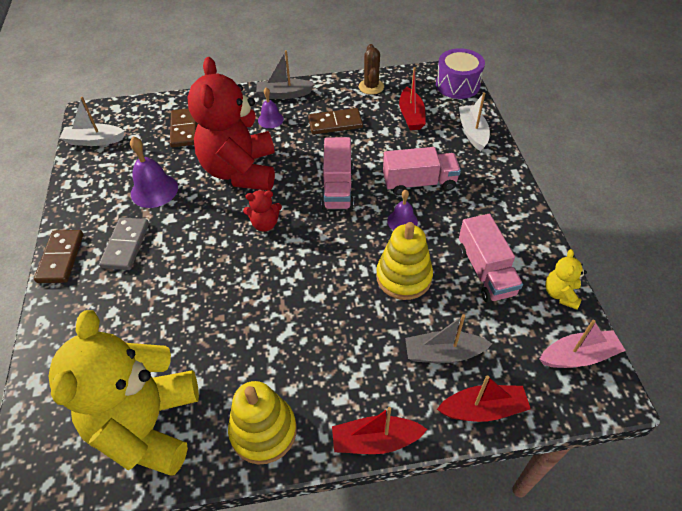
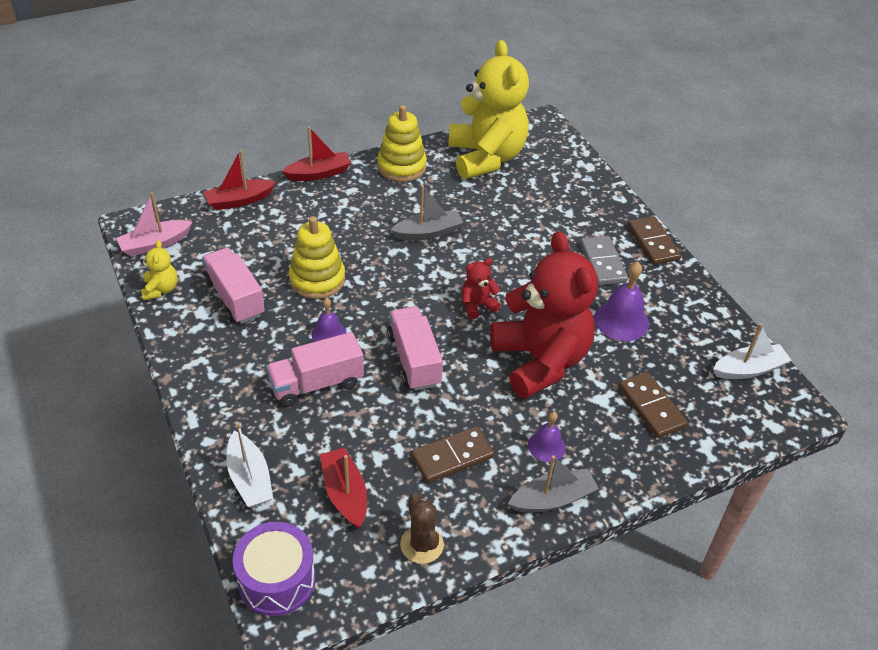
camera: 160 degrees right, 5 degrees down
grey boat [405,314,492,363] -> grey boat moved to [391,185,463,240]

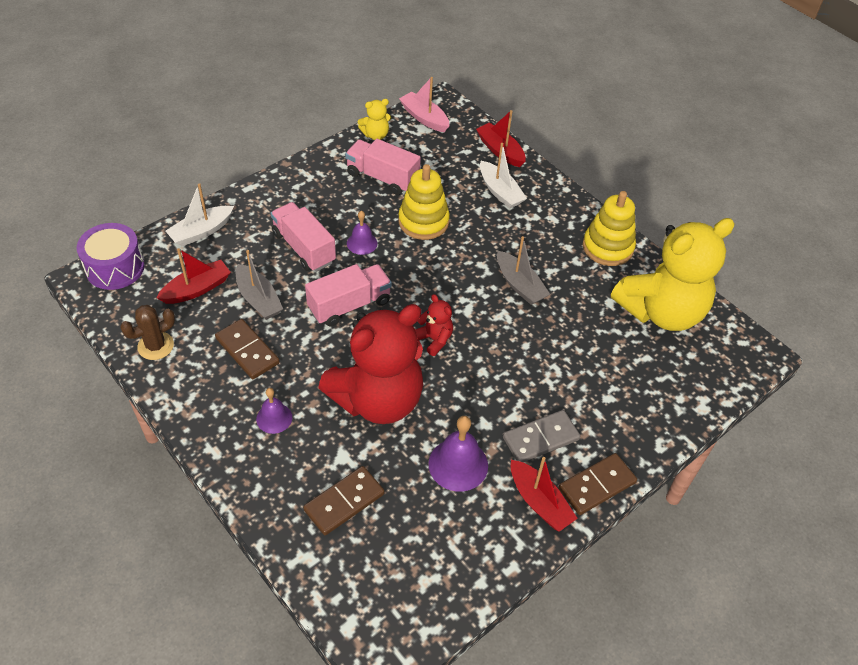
camera: 75 degrees right, 5 degrees up
pink truck [202,248,265,324] -> pink truck turned 105 degrees counterclockwise [345,139,421,195]
red boat [282,127,351,181] -> red boat moved to [511,457,578,531]
grey boat [508,455,599,513] -> grey boat moved to [236,250,283,320]
white boat [713,324,792,379] -> white boat moved to [480,143,527,209]

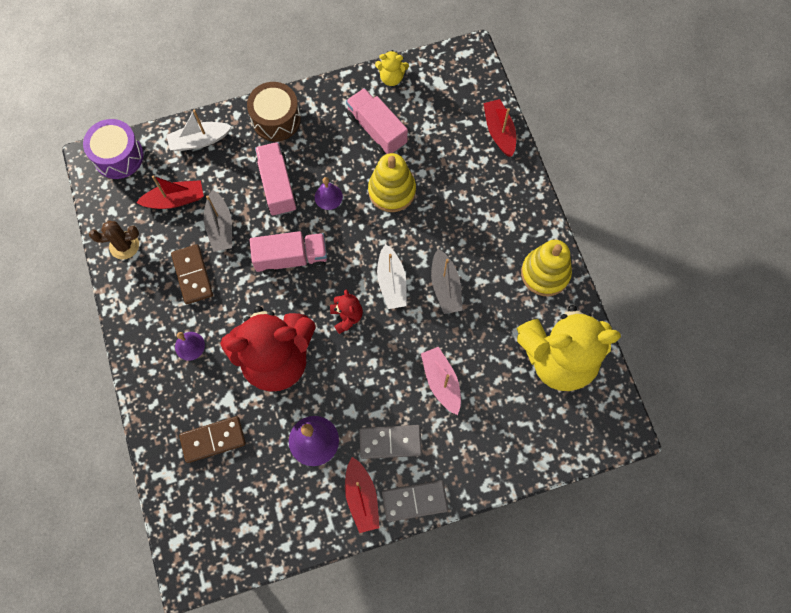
camera: 25 degrees right, 20 degrees up
pink boat [399,77,449,132] -> pink boat moved to [421,347,461,415]
white boat [480,143,527,209] -> white boat moved to [377,244,407,309]
brown domino [558,453,637,515] -> grey domino [382,480,448,522]
none -> brown drum [247,82,301,141]

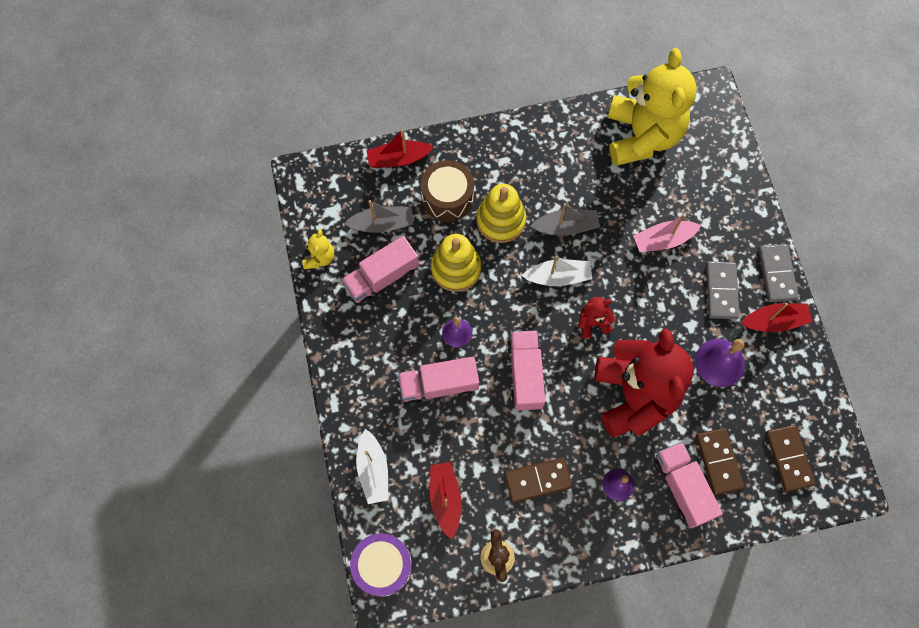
camera: 85 degrees left, 0 degrees up
grey boat [204,190,232,252] -> grey boat moved to [344,200,414,233]
brown drum [247,82,301,141] -> brown drum moved to [421,160,474,222]
yellow stacking toy [521,240,572,296] -> yellow stacking toy moved to [476,184,526,243]
none -> pink truck [653,442,723,529]
none -> brown domino [766,425,816,492]

